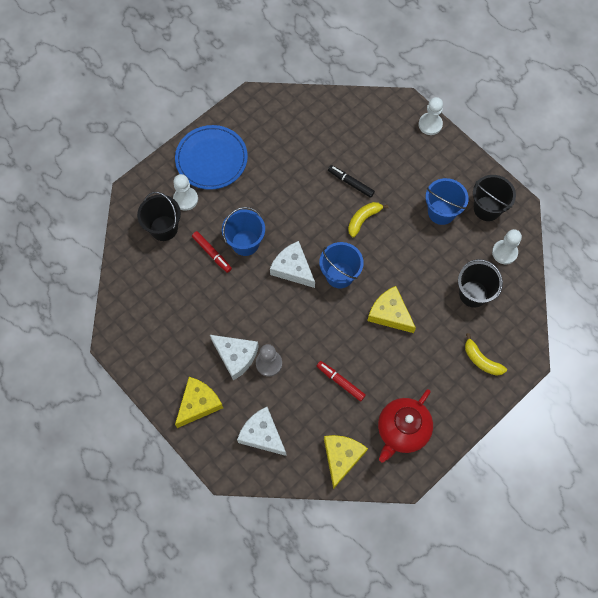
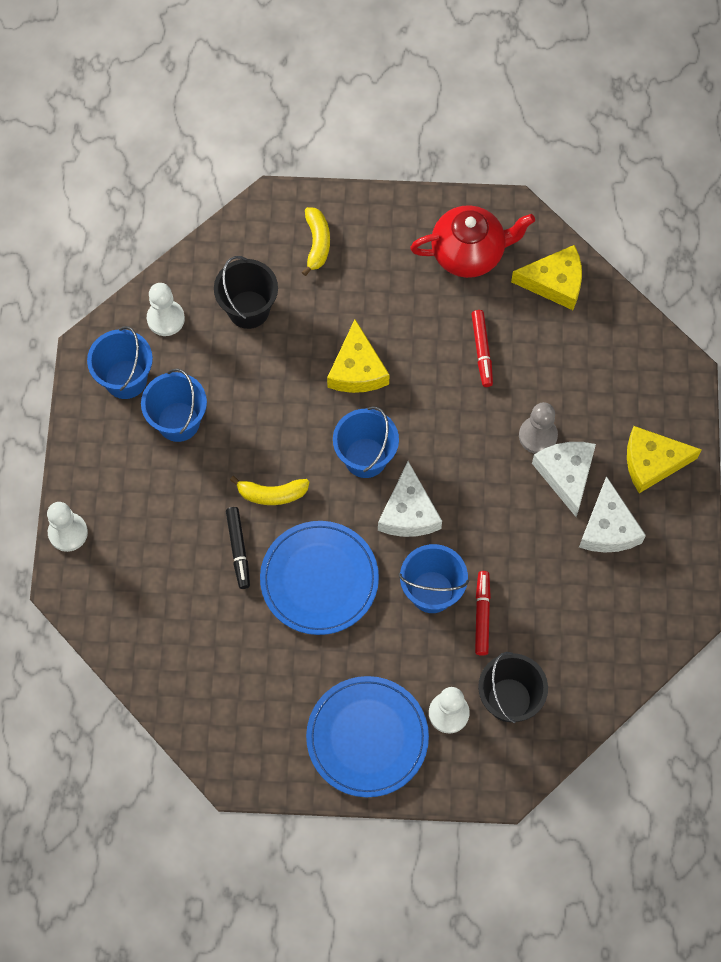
camera: 135 degrees left, 0 degrees up
white cheese [237,407,287,456] -> white cheese moved to [579,476,646,553]
yellow cheese [324,435,368,489] -> yellow cheese turned 150 degrees counterclockwise [511,245,582,310]
black bucket [473,175,516,221] -> blue bucket [87,326,153,399]
none -> blue plate [260,521,379,635]

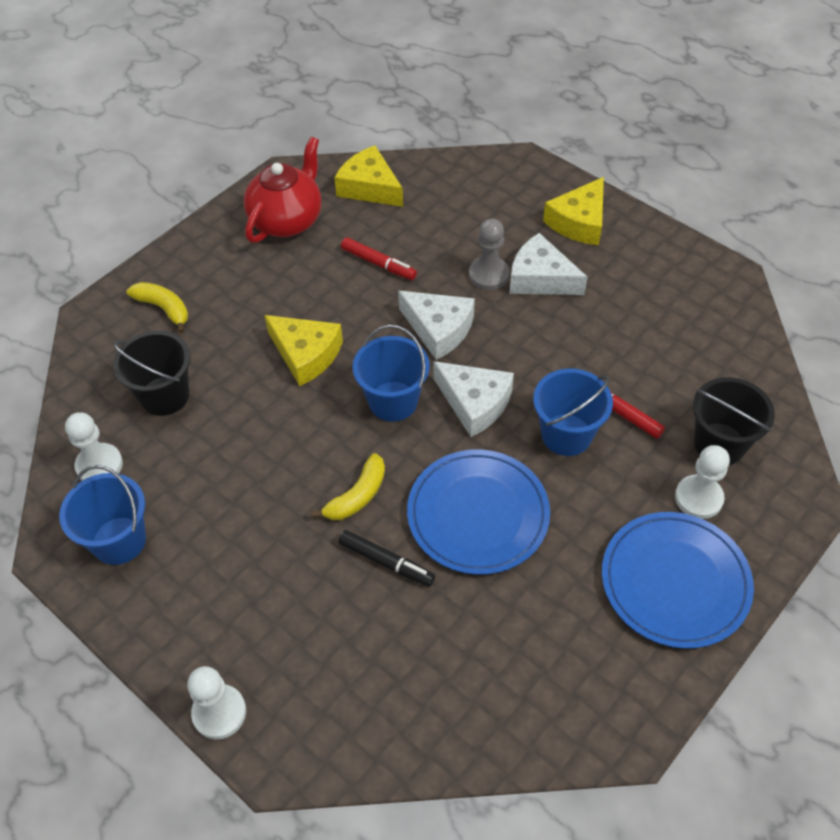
camera: 50 degrees left, 15 degrees down
blue bucket [141,368,207,442] -> none
yellow cheese [511,245,582,310] -> yellow cheese turned 90 degrees counterclockwise [334,146,403,207]
white cheese [579,476,646,553] -> white cheese moved to [398,291,475,360]

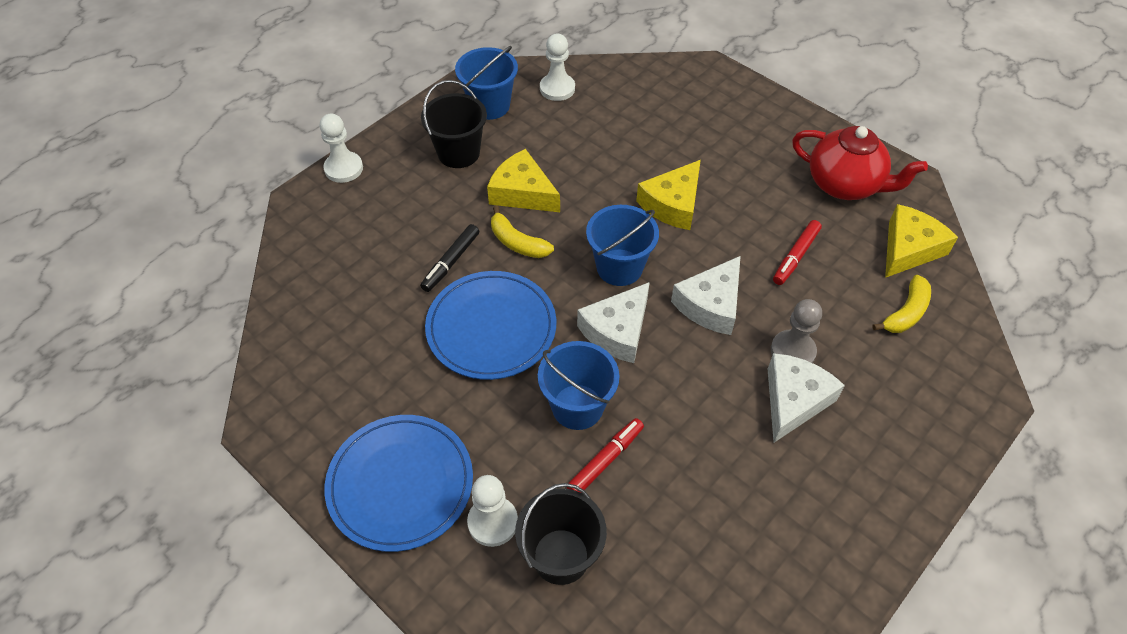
camera: 90 degrees right, 0 degrees up
black bucket [113,331,191,416] -> black bucket moved to [421,80,487,168]
yellow banana [126,282,188,333] -> yellow banana moved to [872,275,931,333]
yellow cheese [543,177,604,245] -> yellow cheese moved to [487,149,560,212]

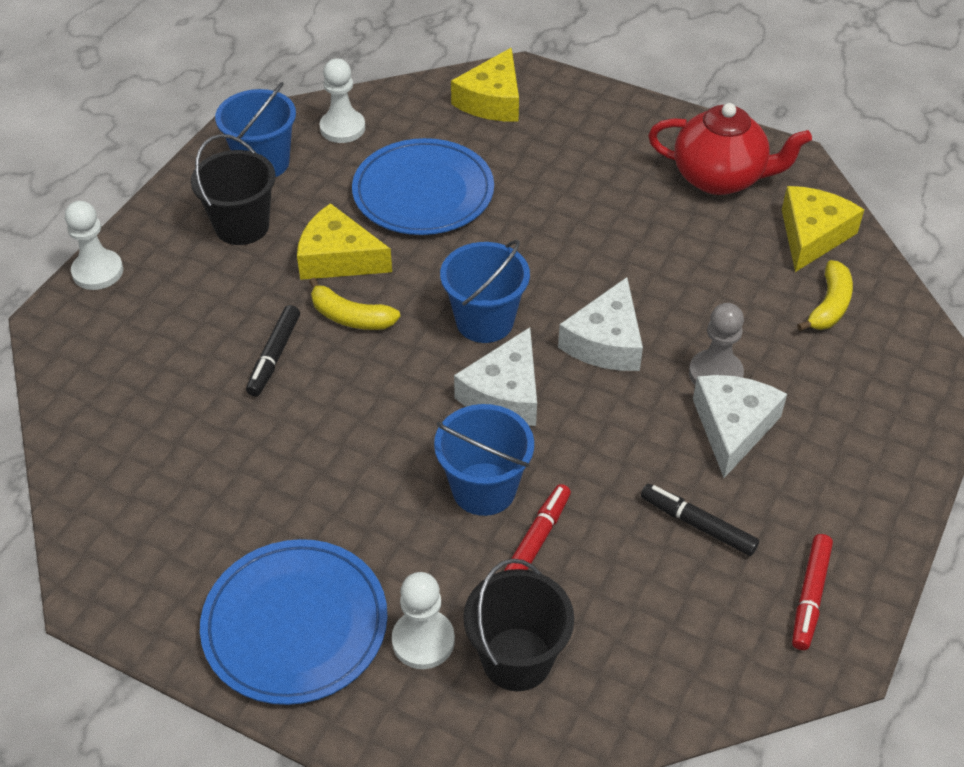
camera: 15 degrees left, 5 degrees down
blue plate [425,271,556,380] -> blue plate moved to [352,138,494,235]
yellow cheese [636,160,701,230] -> yellow cheese moved to [451,48,519,122]
red marker [773,220,822,285] -> red marker moved to [792,534,833,650]
none -> black marker [641,484,759,556]

